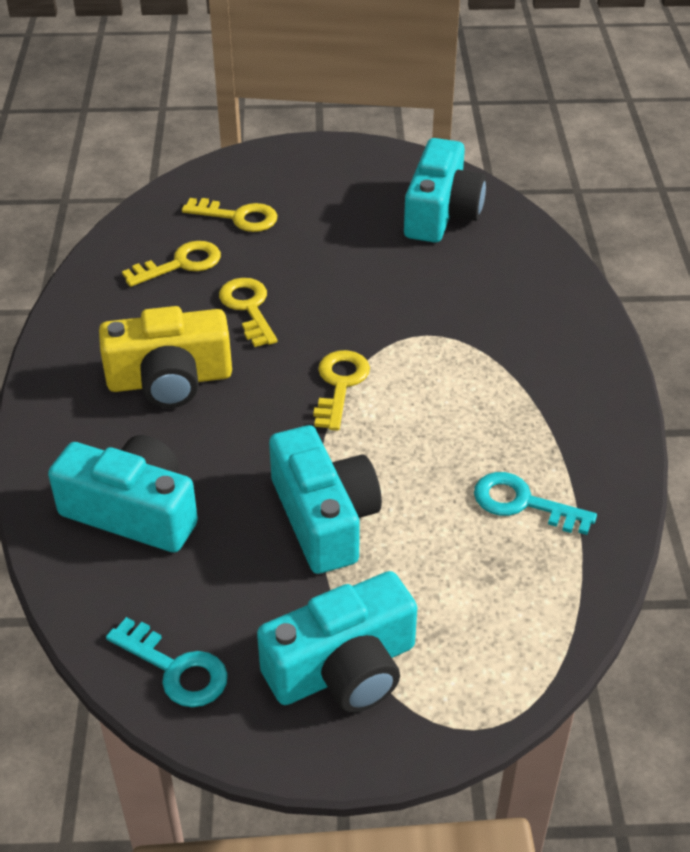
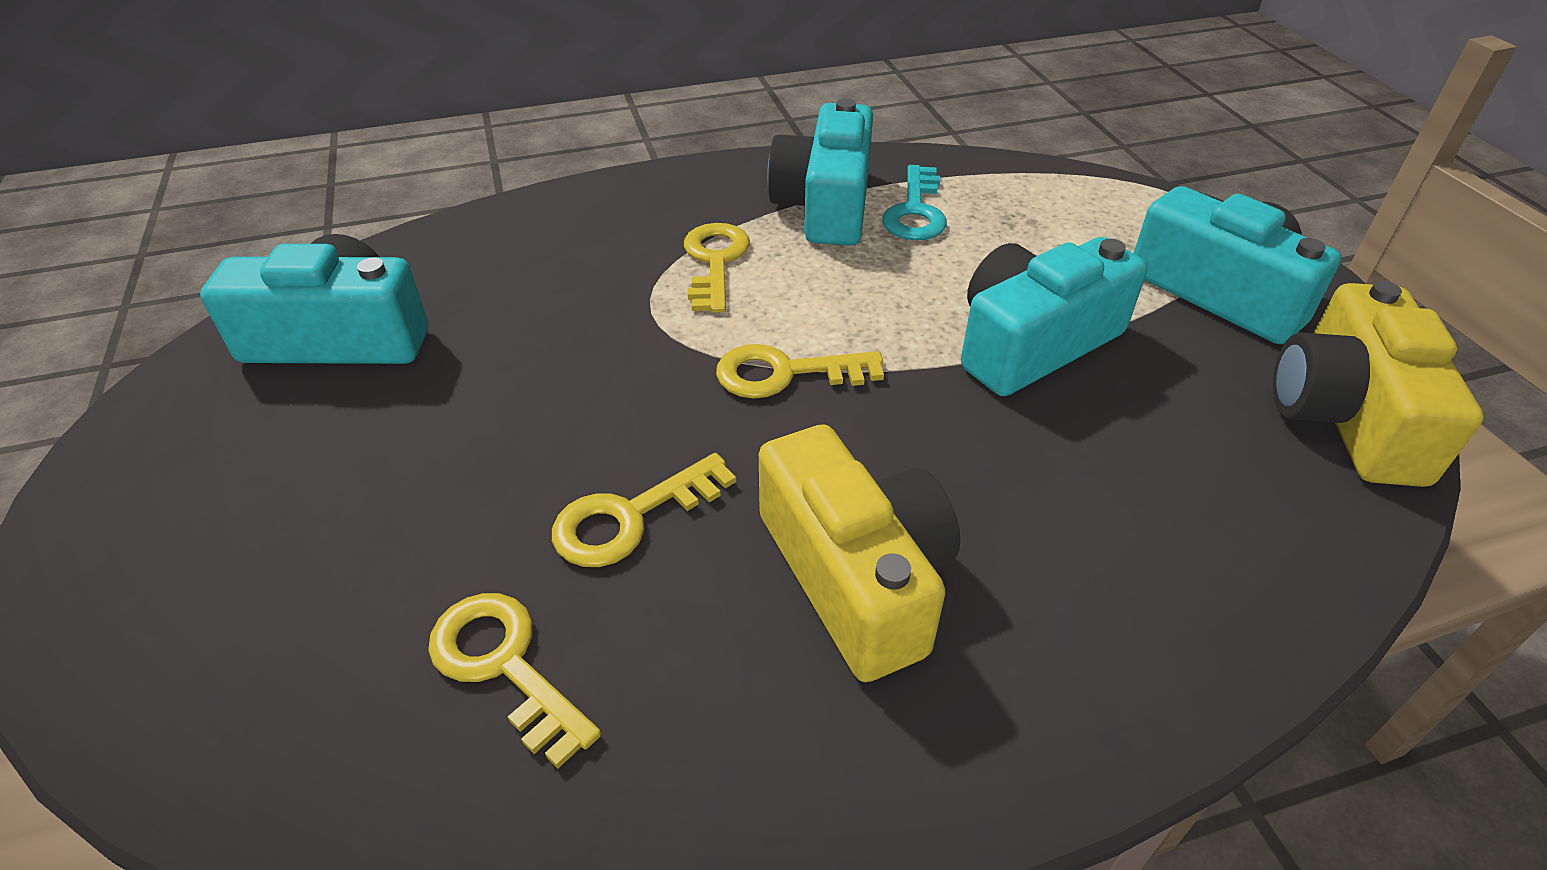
camera: 105 degrees left, 0 degrees up
turquoise camera [48,435,198,552] -> turquoise camera moved to [767,98,873,246]
turquoise key [106,617,228,707] -> yellow camera [1273,281,1484,487]
yellow key [182,198,278,232] -> yellow key moved to [684,223,750,313]

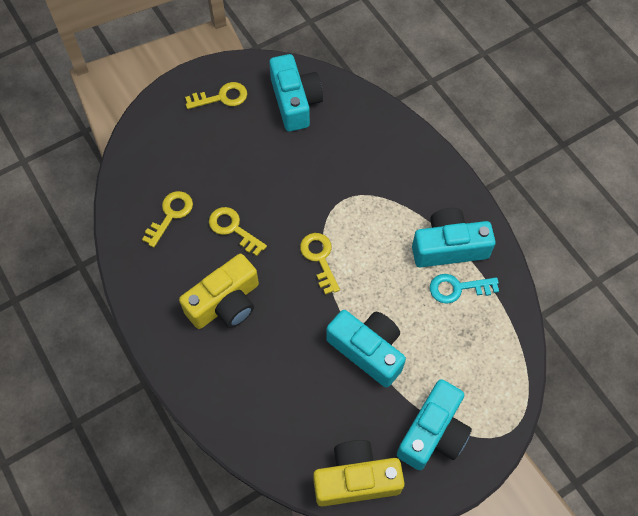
camera: 75 degrees right, 20 degrees up
yellow key [684,223,750,313] -> yellow key moved to [185,82,247,109]

